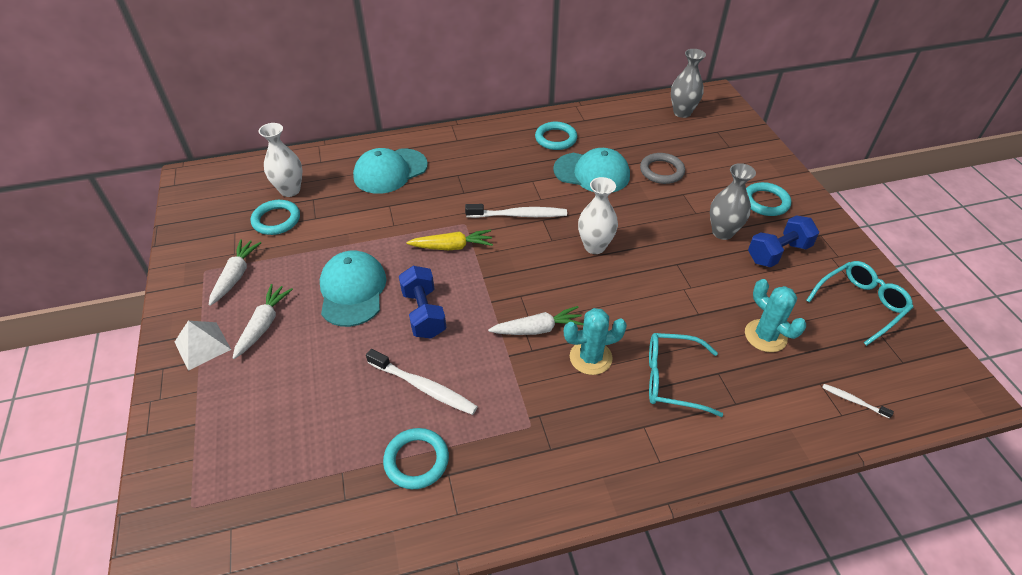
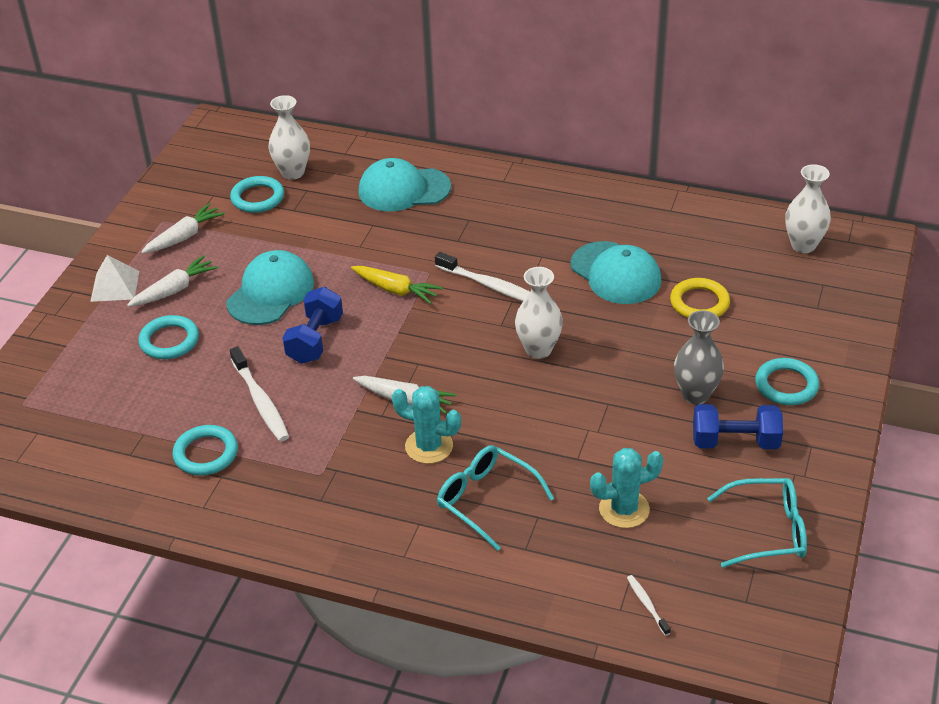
camera: 35 degrees right, 5 degrees down
turquoise ring [535,122,577,150] -> turquoise ring moved to [138,315,199,359]
grey ring [640,153,685,184] -> yellow ring [670,278,730,318]
grey vase [671,49,706,118] -> white vase [785,164,831,253]
turquoise cactus [745,279,806,352] -> turquoise cactus turned 75 degrees clockwise [590,448,663,528]

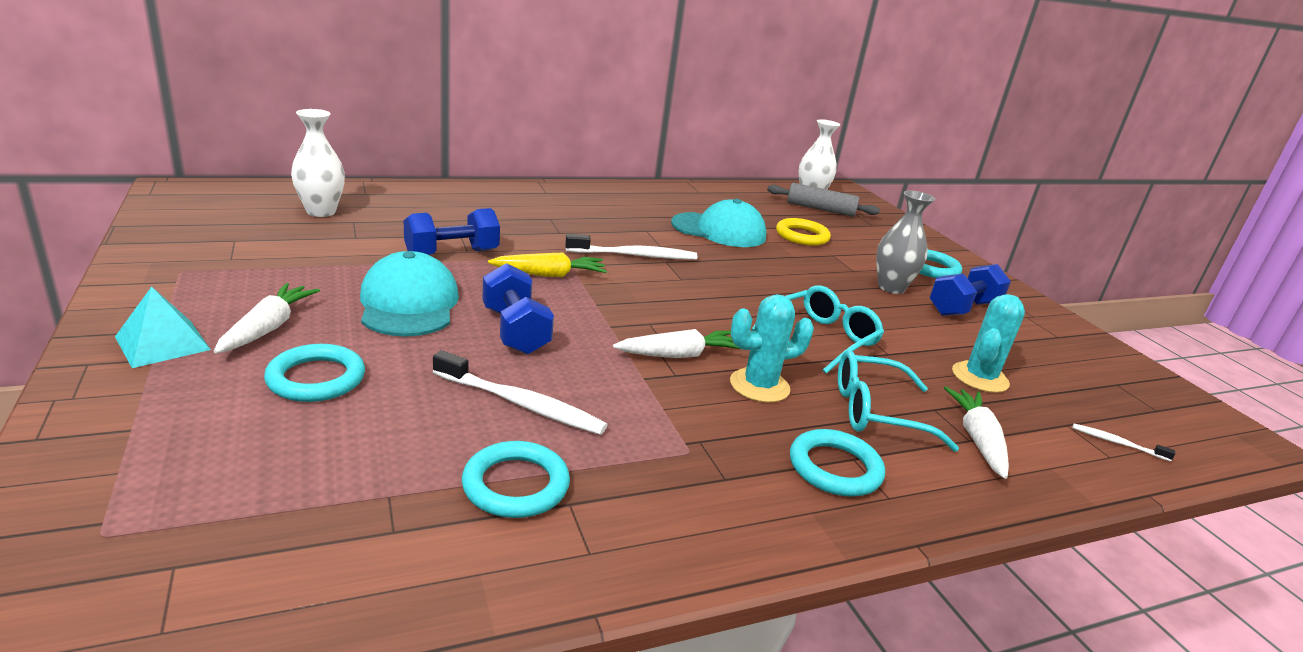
camera: 45 degrees left, 15 degrees down
white pyramid [90,255,139,302] -> turquoise pyramid [115,286,211,368]
white carrot [141,203,225,254] -> white carrot moved to [944,387,1009,479]
turquoise ring [230,176,284,213] -> turquoise ring moved to [790,429,885,497]
turquoise cap [358,158,451,211] -> none
white vase [515,267,563,359] -> none
turquoise glasses [707,478,807,568] -> turquoise glasses moved to [752,285,884,374]
none -> blue dumbbell [404,208,500,255]
none -> grey rolling pin [767,183,880,217]

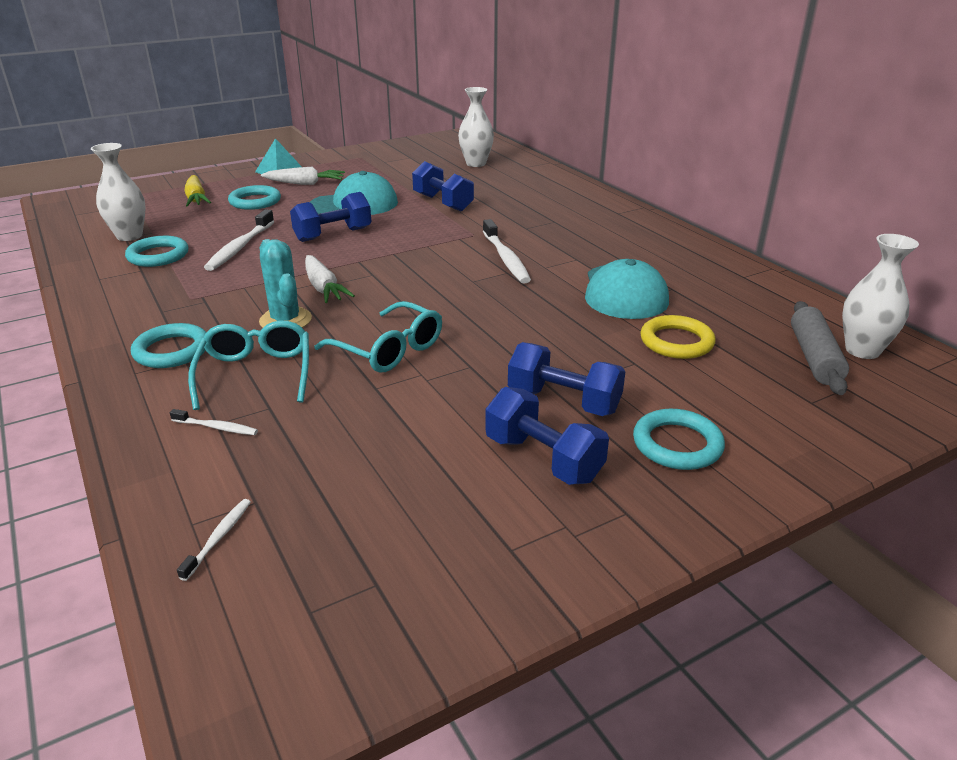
camera: 85 degrees right, 5 degrees up
yellow carrot [488,253,607,277] -> yellow carrot moved to [184,175,211,206]
grey vase [876,190,935,294] -> blue dumbbell [508,342,626,416]
white carrot [944,387,1009,479] -> white toothbrush [170,409,258,435]
turquoise cactus [952,294,1025,393] -> none
none -> white vase [91,143,146,241]

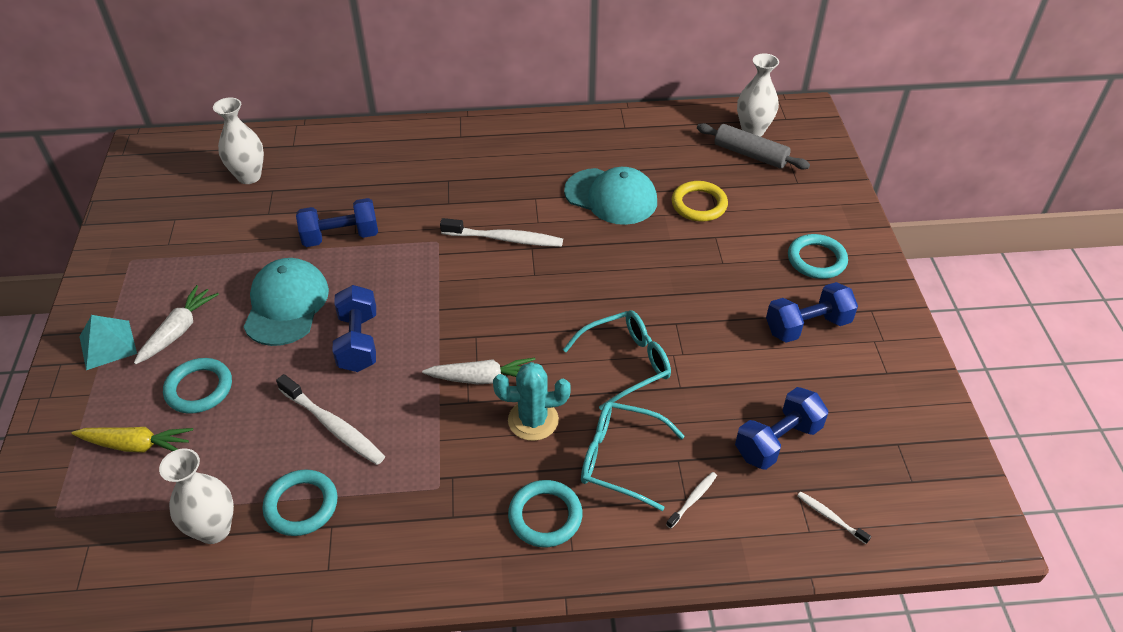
camera: 65 degrees left, 15 degrees up
blue dumbbell [508,342,626,416] -> blue dumbbell moved to [735,387,828,470]

